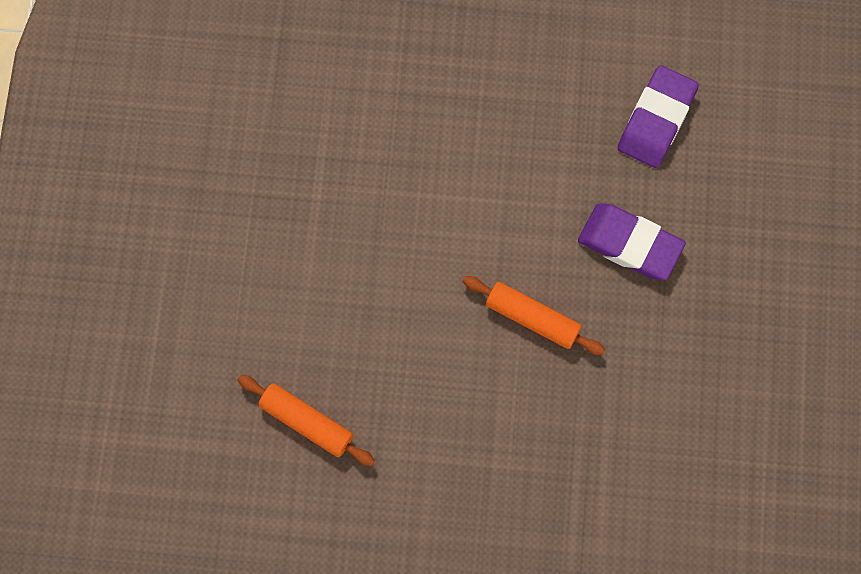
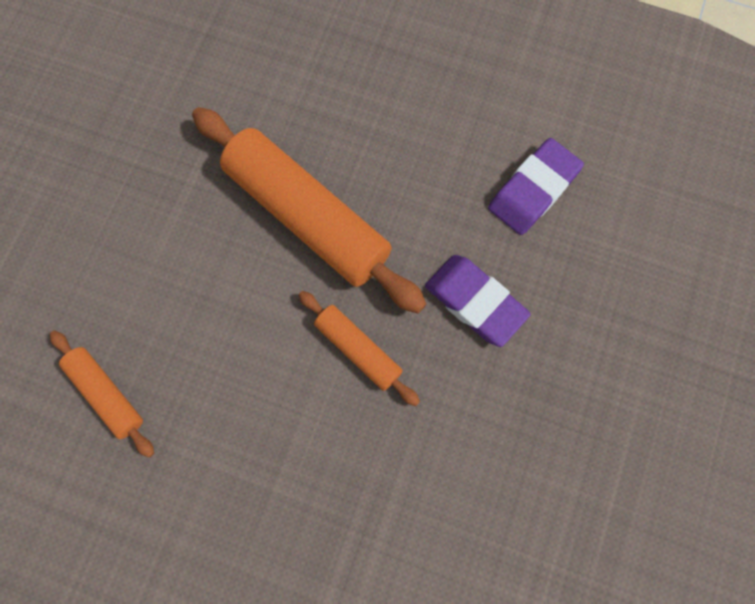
camera: 15 degrees right, 0 degrees up
none -> orange rolling pin [192,107,426,314]

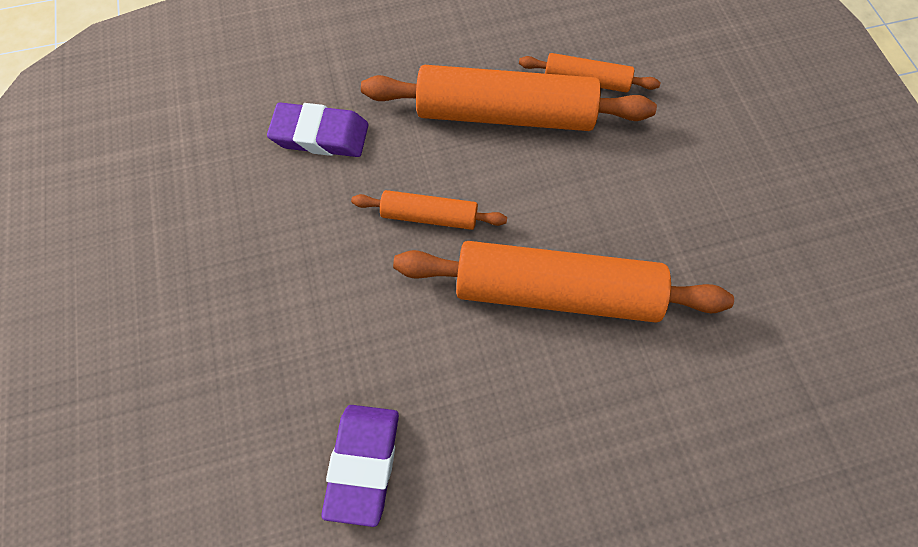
camera: 145 degrees right, 10 degrees down
purple eraser [425,255,531,347] -> purple eraser moved to [267,102,368,157]
none -> orange rolling pin [361,65,657,131]

